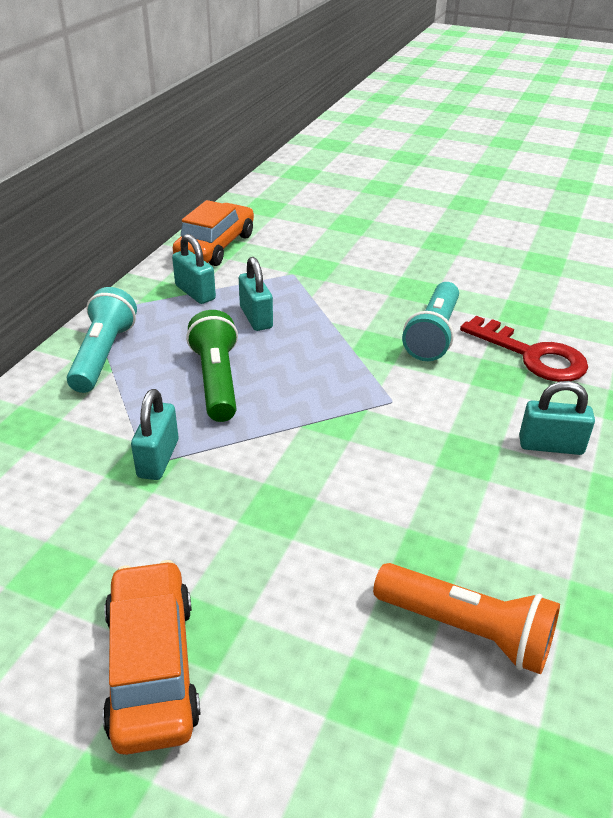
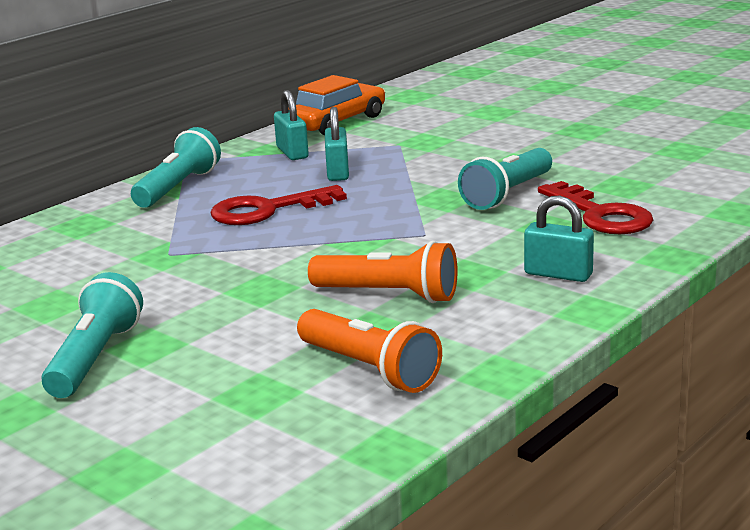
camera: 20 degrees right, 15 degrees down
orange car [103,560,201,755] -> turquoise flashlight [41,272,143,398]
turquoise padlock [131,389,178,480] -> none
green flashlight [186,310,238,422] -> red key [210,185,347,225]
none -> orange flashlight [308,241,458,303]

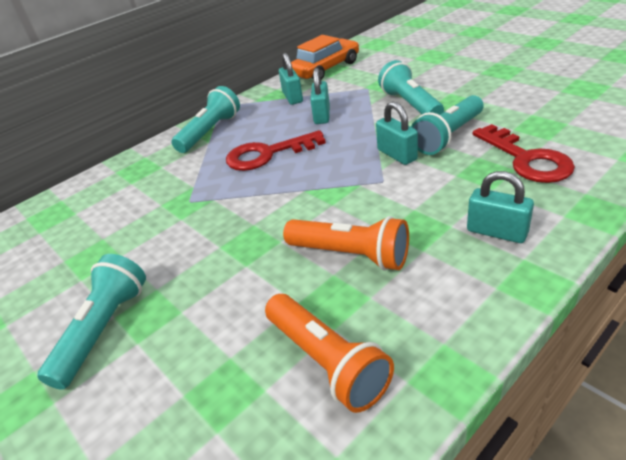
camera: 10 degrees right, 15 degrees up
none -> turquoise padlock [376,101,418,165]
none -> turquoise flashlight [378,60,444,115]

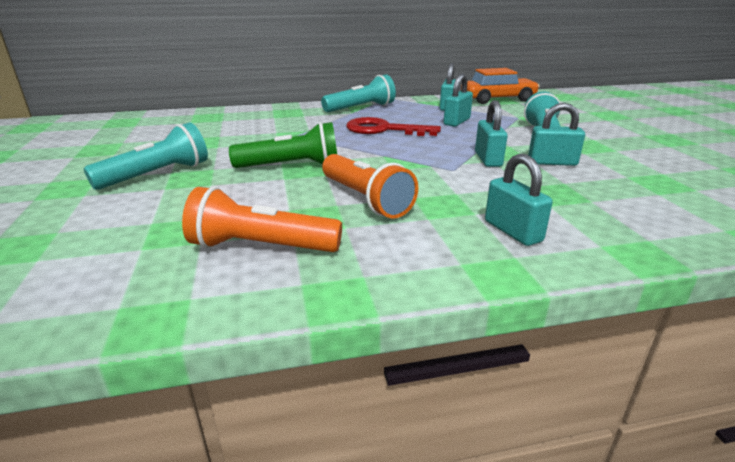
camera: 25 degrees right, 10 degrees down
orange flashlight [265,294,394,413] -> orange flashlight turned 105 degrees clockwise [182,187,342,252]
turquoise flashlight [411,95,483,155] -> turquoise padlock [528,103,585,166]
red key [473,124,575,183] -> none
none -> green flashlight [229,122,337,168]

